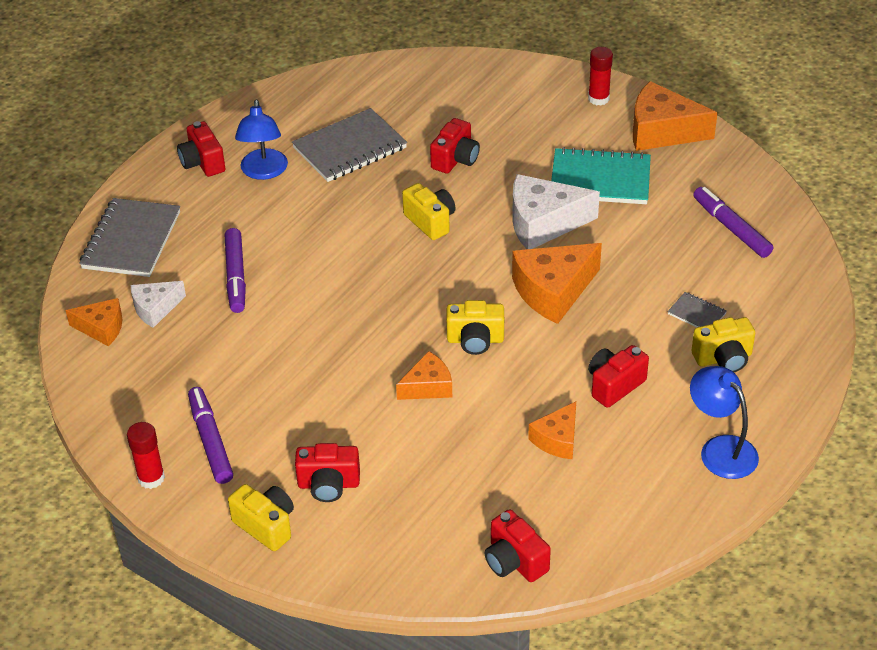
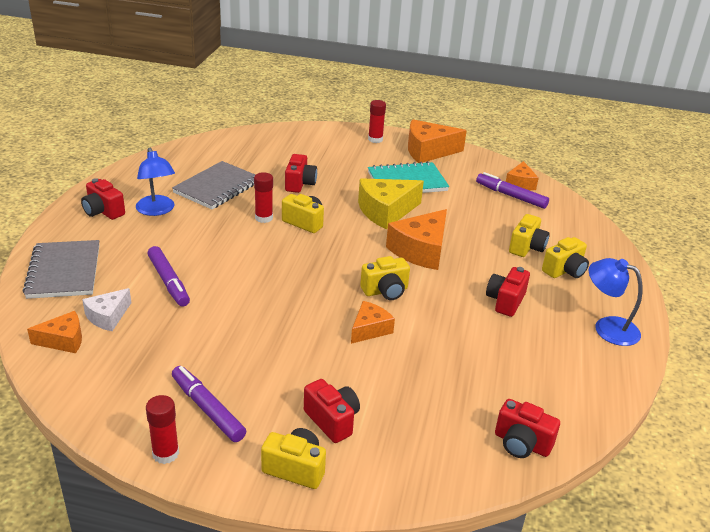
camera: 25 degrees left, 10 degrees down
red camera [295,443,360,502] -> red camera turned 105 degrees counterclockwise [304,379,360,443]
white cheese [512,174,600,249] -> yellow cheese [358,178,424,229]
orange cheese [528,402,576,459] -> orange cheese moved to [506,161,539,190]
grey notebook [668,292,727,327] -> yellow camera [509,214,550,257]
none -> red glue stick [254,172,273,223]

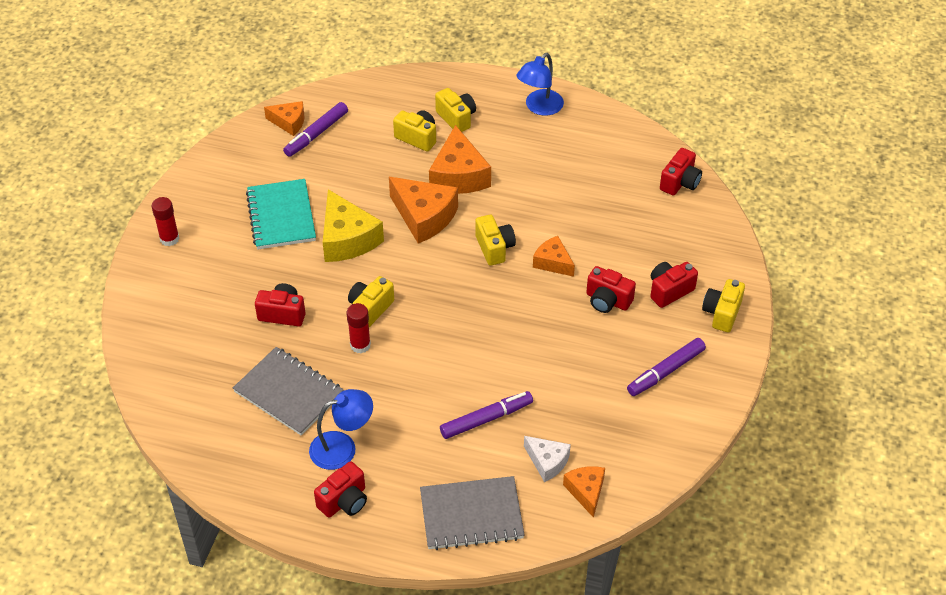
camera: 85 degrees left, 15 degrees up
red glue stick [146,395,179,464] -> none
orange cheese [408,119,467,163] -> orange cheese moved to [429,125,491,194]
red camera [486,267,530,317] -> red camera moved to [586,266,636,313]

